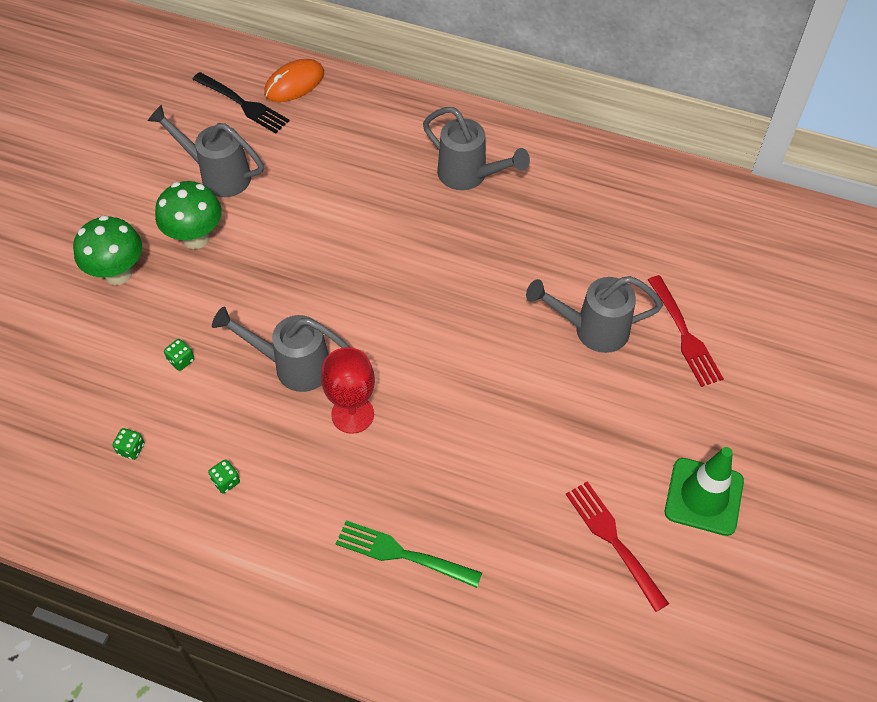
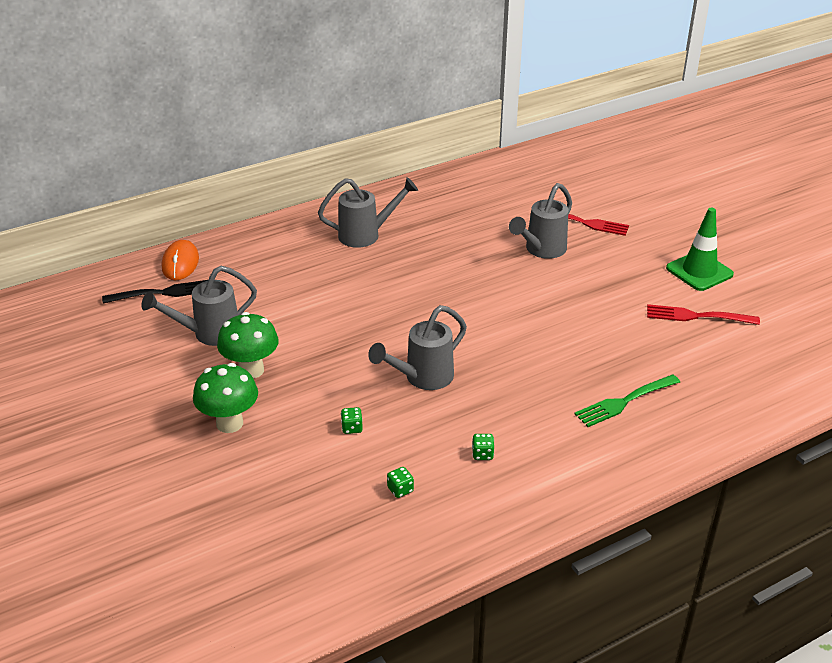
camera: 50 degrees left, 20 degrees down
red goblet [321,347,375,434] -> none

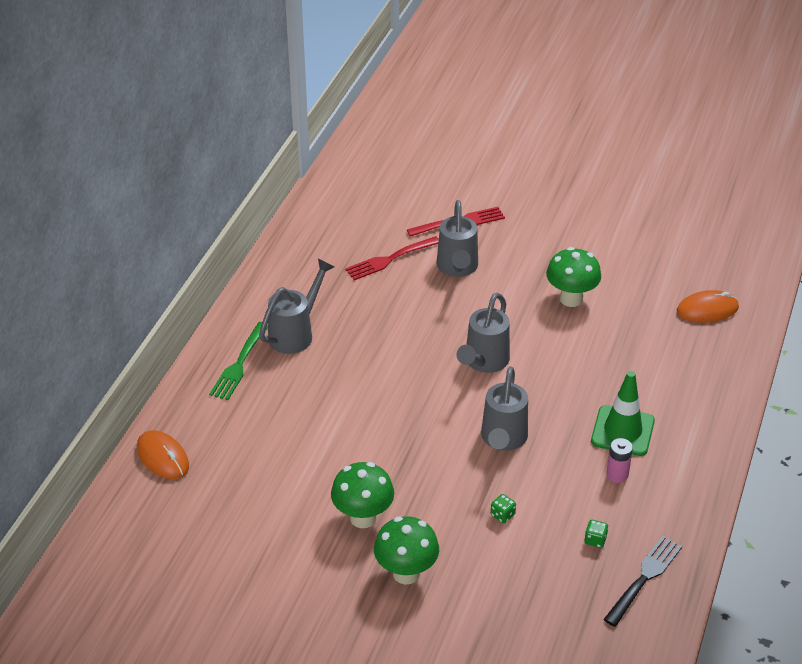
camera: 40 degrees left, 5 degrees up
black fork [102,280,208,304] -> black fork moved to [603,536,682,627]
grey watering can [141,266,257,346] -> grey watering can moved to [456,293,510,373]
green dice [472,434,494,460] -> pink battery [606,438,633,483]
green fork [574,374,680,427] -> green fork moved to [209,322,268,400]
red fork [647,304,760,325] -> red fork moved to [345,236,439,280]
green traffic cone [666,208,734,291] -> green traffic cone moved to [591,371,655,456]
none -> green mushroom [546,247,601,307]
none -> orange mouse [677,290,739,323]

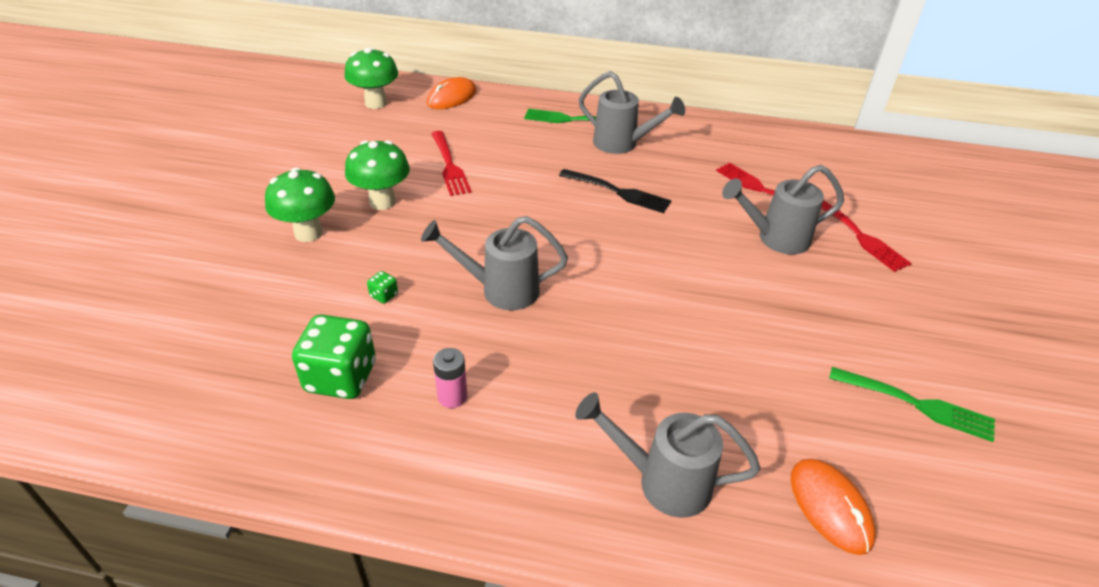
camera: 80 degrees right, 0 degrees up
grey watering can [456,293,510,373] -> grey watering can moved to [575,392,760,518]
green mushroom [546,247,601,307] -> green mushroom moved to [344,48,398,109]
green dice [585,520,608,548] -> green dice [292,314,376,399], size x2.41
green traffic cone [591,371,655,456] -> none
black fork [603,536,682,627] -> black fork moved to [559,169,672,213]
none -> red fork [431,131,471,196]
none -> green fork [829,367,995,442]

